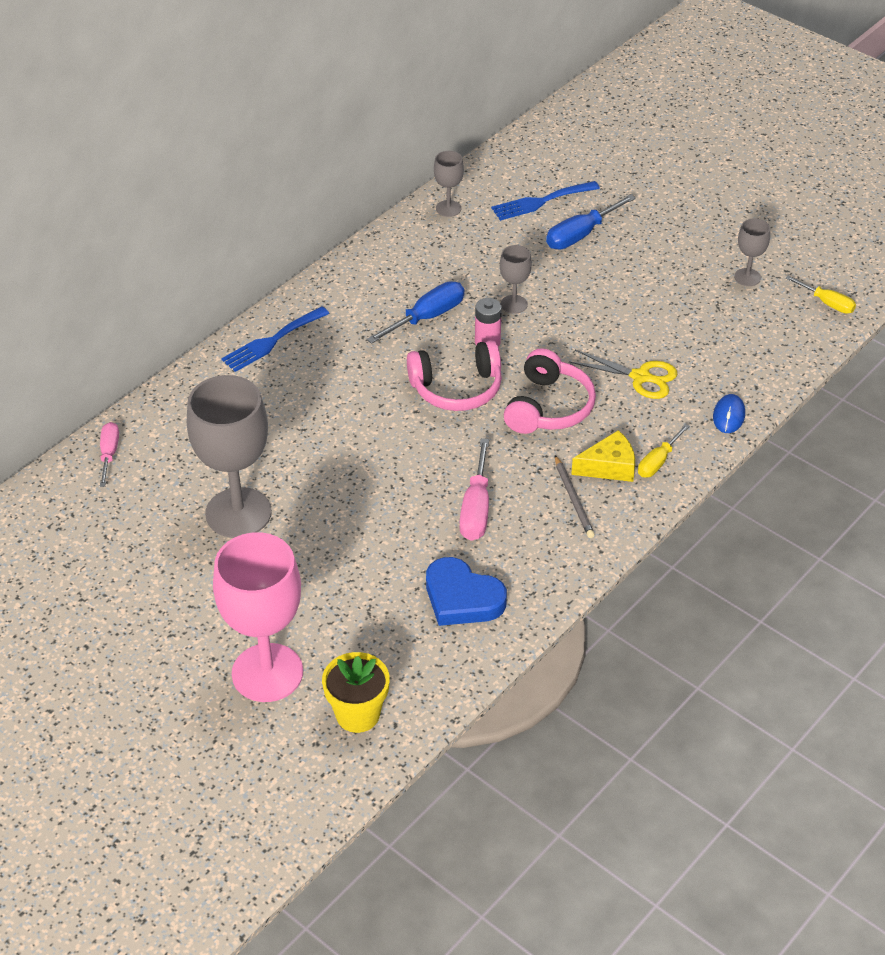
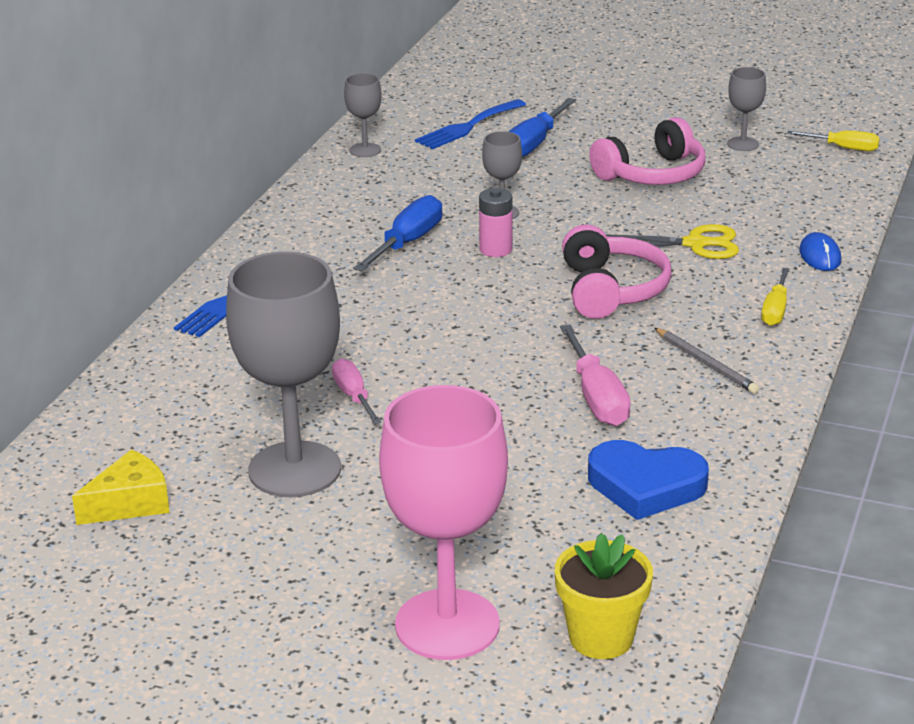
camera: 20 degrees left, 15 degrees down
pink screwdriver [100,422,119,487] -> pink screwdriver moved to [332,358,381,424]
pink headphones [407,340,502,411] -> pink headphones moved to [589,117,706,185]
yellow cheese [571,430,635,482] -> yellow cheese moved to [72,450,170,525]

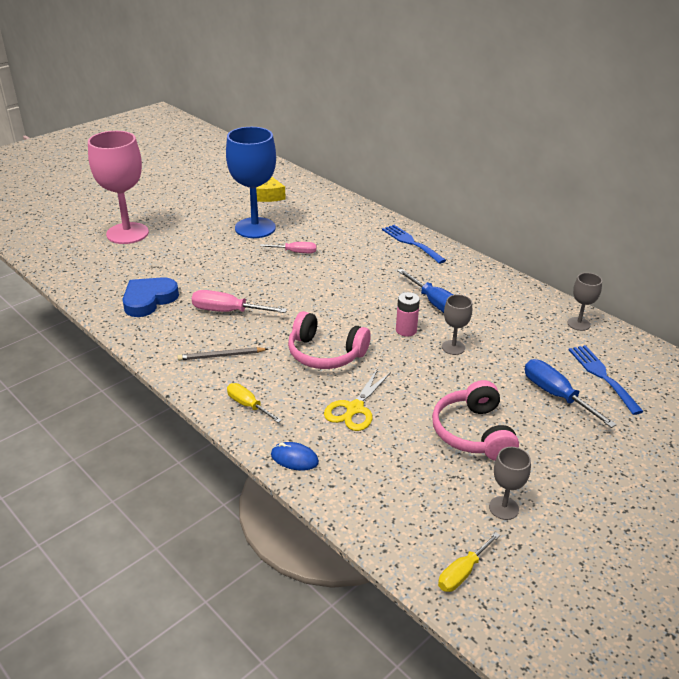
camera: 115 degrees right, 5 degrees up
grey goblet [226,252,341,497] -> blue goblet [226,127,276,238]
yellow flower pot [554,533,653,659] -> none

